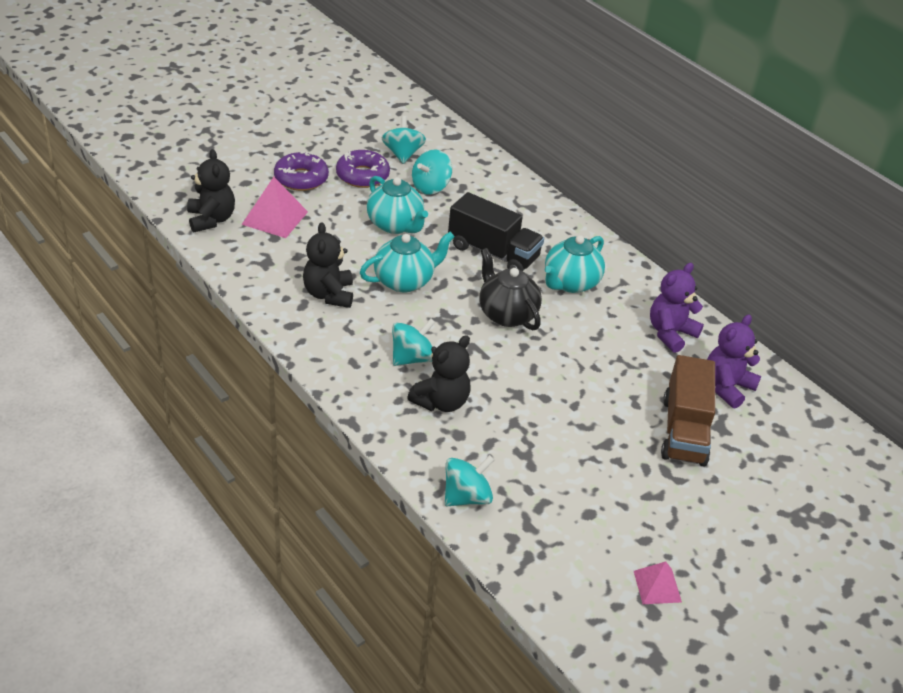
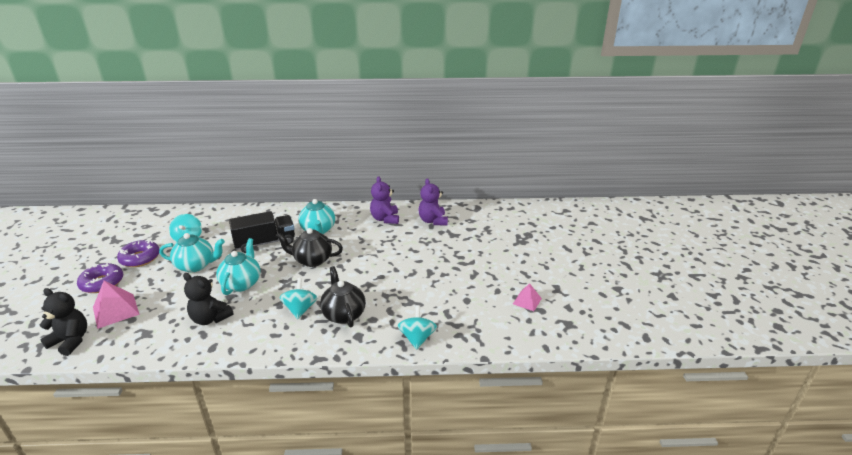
camera: 50 degrees left, 10 degrees down
turquoise spinning top [382,116,426,164] -> none
black teddy bear [407,335,470,412] -> black teapot [320,266,366,328]
brown truck [661,355,715,466] -> none

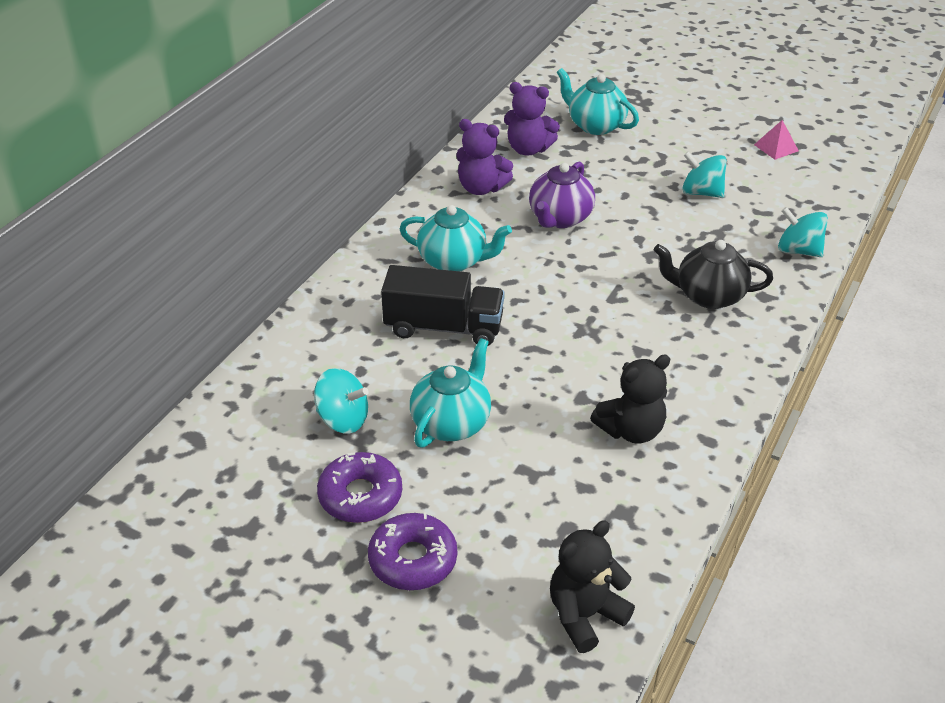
camera: 60 degrees left, 10 degrees up
pink pyramid [93,281,140,329] -> none
turquoise teapot [216,238,261,295] -> turquoise teapot moved to [557,68,639,135]
black truck [229,211,295,253] -> black truck turned 90 degrees clockwise [381,265,505,346]
black teapot [276,228,343,267] -> none
turquoise spinning top [279,278,318,319] -> turquoise spinning top moved to [682,151,727,198]
none -> purple teapot [529,161,595,228]

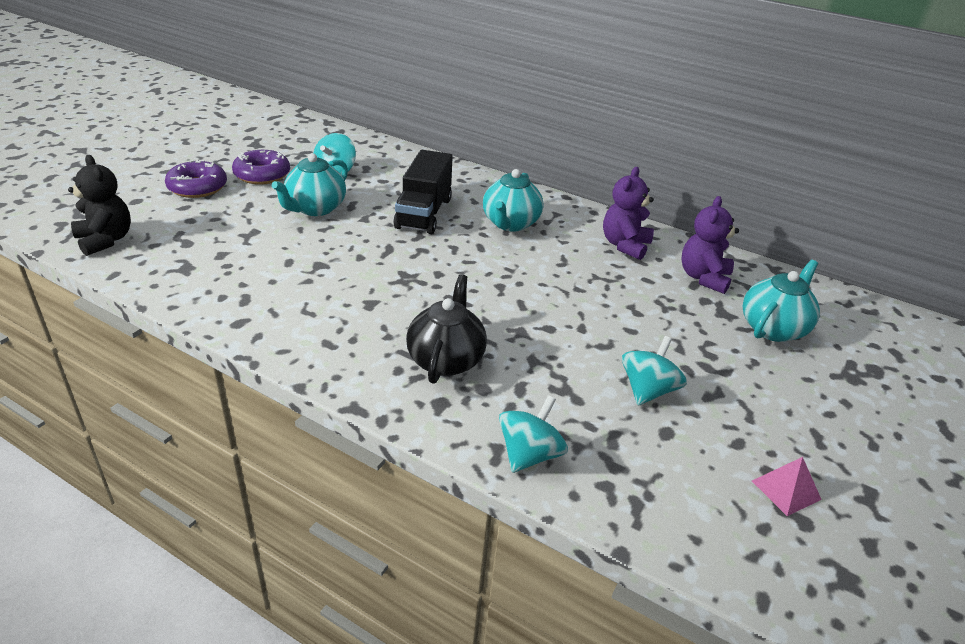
camera: 90 degrees right, 5 degrees down
turquoise teapot [410,338,491,448] -> turquoise teapot turned 90 degrees clockwise [272,153,348,216]
purple teapot [529,161,595,228] -> none
black teddy bear [590,354,670,444] -> none

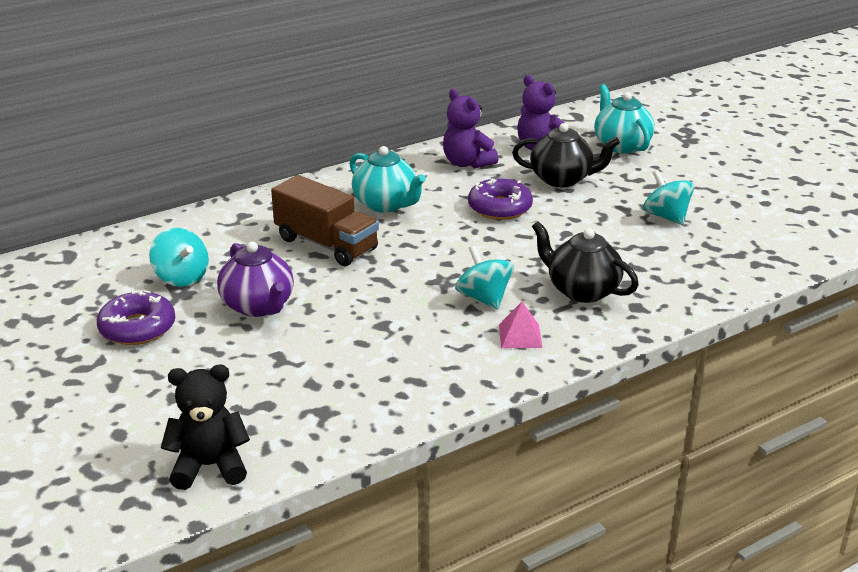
camera: 60 degrees left, 5 degrees down
purple donut [165,160,227,198] -> purple donut moved to [468,178,533,220]
turquoise teapot [272,153,348,216] -> purple teapot [217,241,294,317]
black truck [393,150,453,234] -> brown truck [271,175,379,266]
turquoise spinning top [499,395,568,473] -> turquoise spinning top moved to [455,246,514,310]
pink pyramid [752,457,822,516] -> pink pyramid moved to [499,302,543,348]
none -> black teapot [512,123,620,187]

